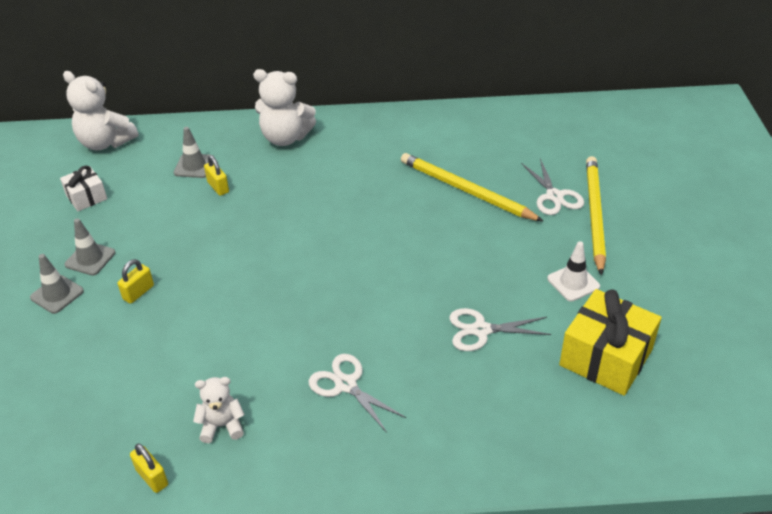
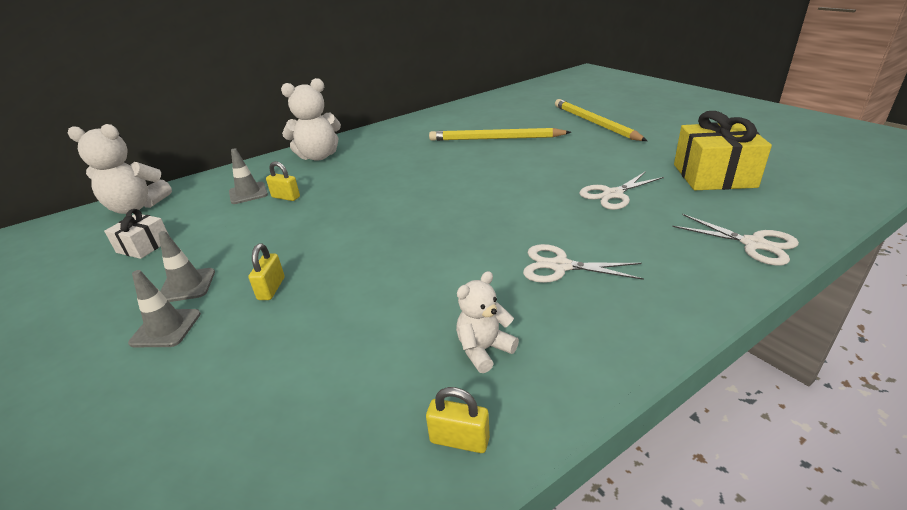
camera: 30 degrees left, 10 degrees down
white scissors [521,159,584,215] -> white scissors moved to [672,214,799,266]
white traffic cone [547,241,600,302] -> none

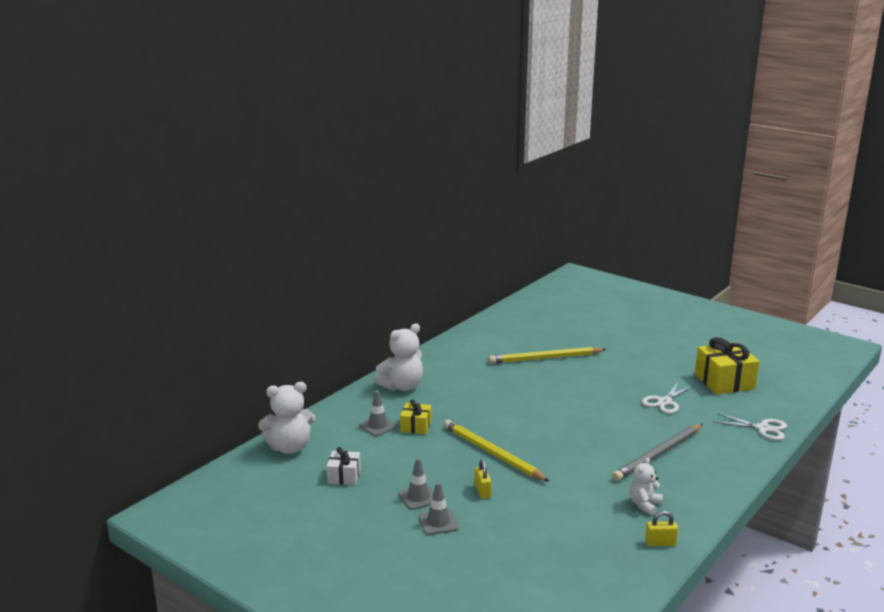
camera: 20 degrees left, 10 degrees down
yellow padlock [266,161,300,201] -> yellow gift [400,399,431,435]
white scissors [523,244,644,283] -> grey pencil [612,424,702,481]
yellow pencil [555,99,647,141] -> yellow pencil moved to [444,420,550,482]

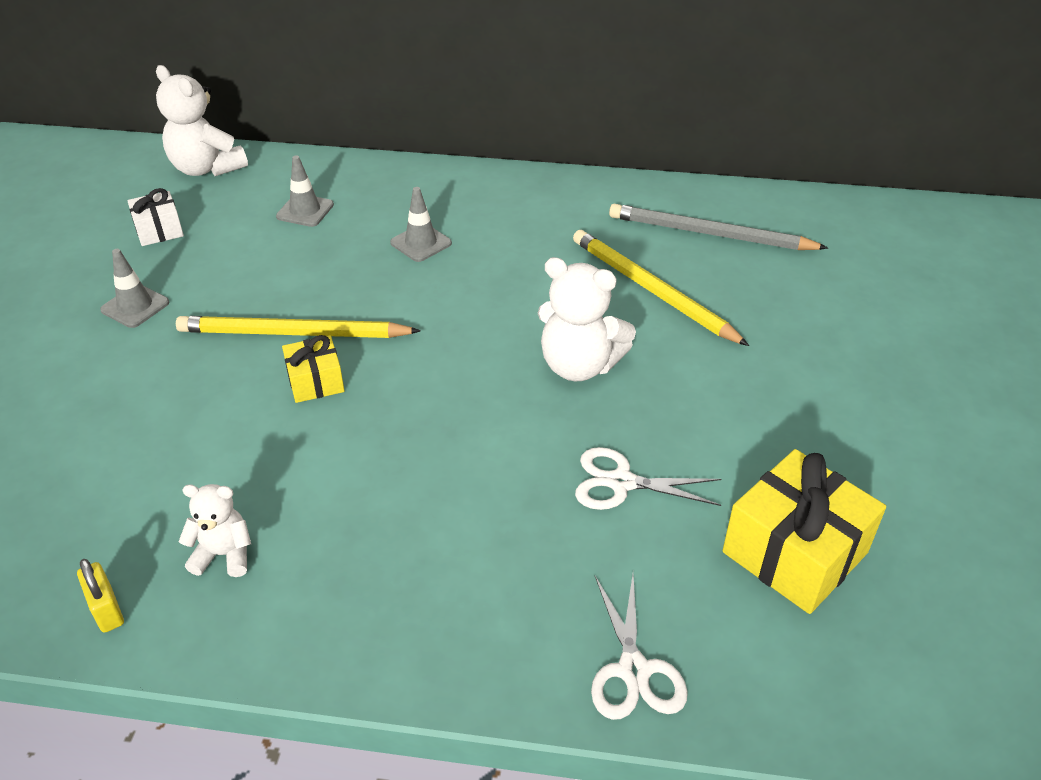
camera: 60 degrees right, 20 degrees up
white teddy bear [374,324,423,391] -> white teddy bear moved to [538,257,636,381]
yellow gift [400,399,431,435] -> yellow gift moved to [282,335,344,403]
grey traffic cone [419,482,459,535] -> grey traffic cone moved to [390,187,452,262]
yellow pencil [444,420,550,482] -> yellow pencil turned 105 degrees counterclockwise [176,316,421,338]
yellow padlock [474,460,491,499] -> none
grey pencil [612,424,702,481] -> grey pencil moved to [609,204,828,250]

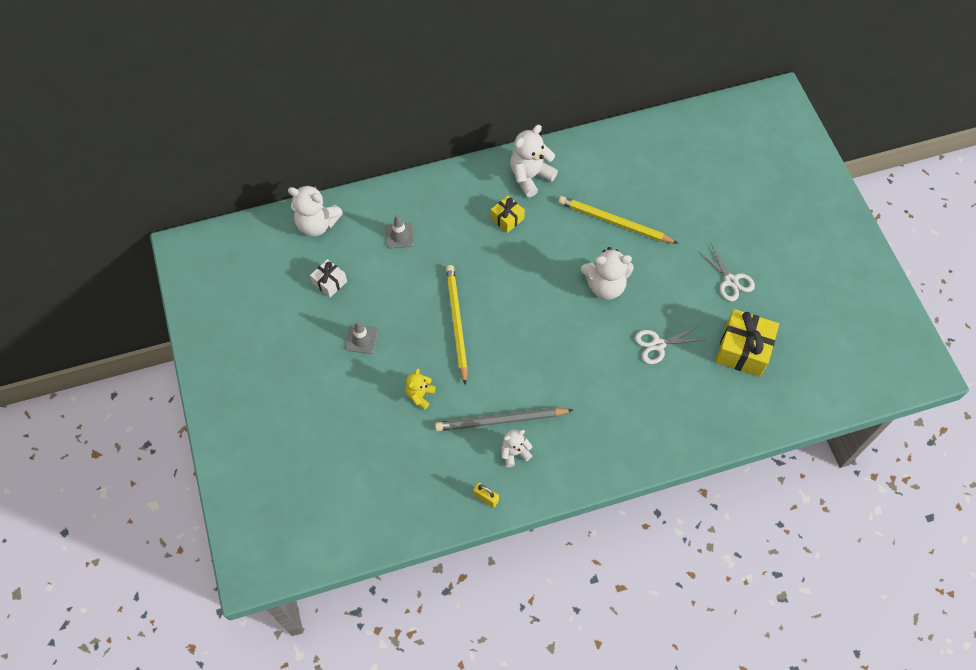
camera: 25 degrees left, 20 degrees up
yellow pencil [176,316,421,338] -> yellow pencil turned 105 degrees clockwise [446,265,468,385]
yellow gift [282,335,344,403] -> yellow gift moved to [491,196,525,233]
grey traffic cone [390,187,452,262] -> none
white scissors [591,575,688,720] -> white scissors moved to [698,244,755,301]
grey pencil [609,204,828,250] -> grey pencil moved to [435,407,573,431]
none -> yellow teddy bear [406,368,436,410]
none -> white teddy bear [510,125,558,197]

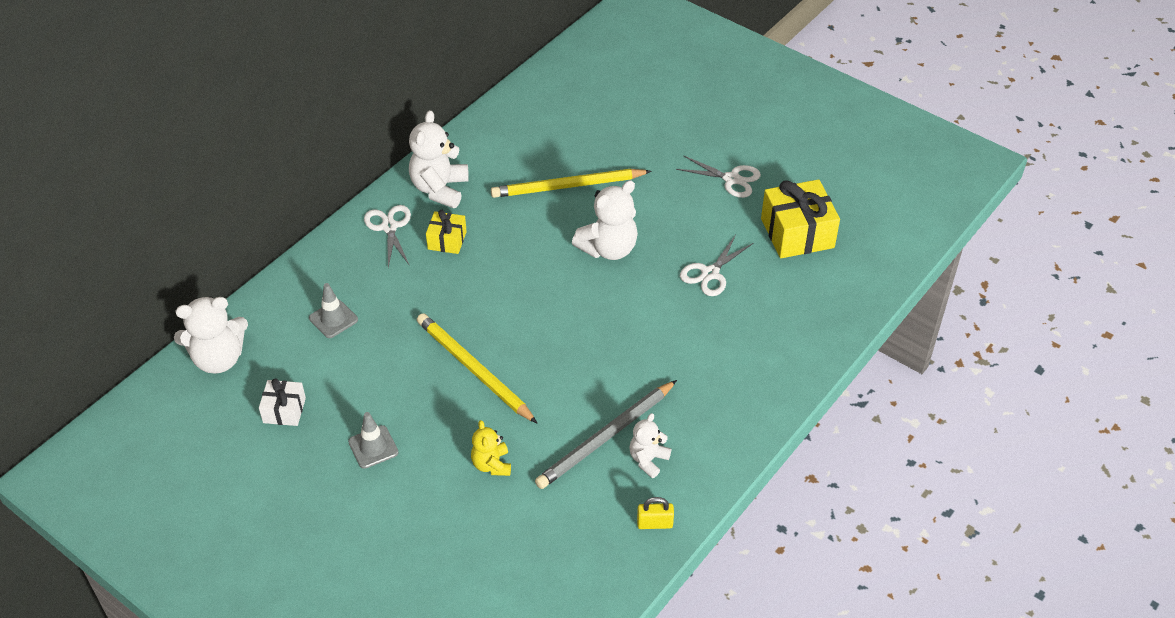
camera: 35 degrees left, 15 degrees down
none -> white scissors [364,205,411,268]

